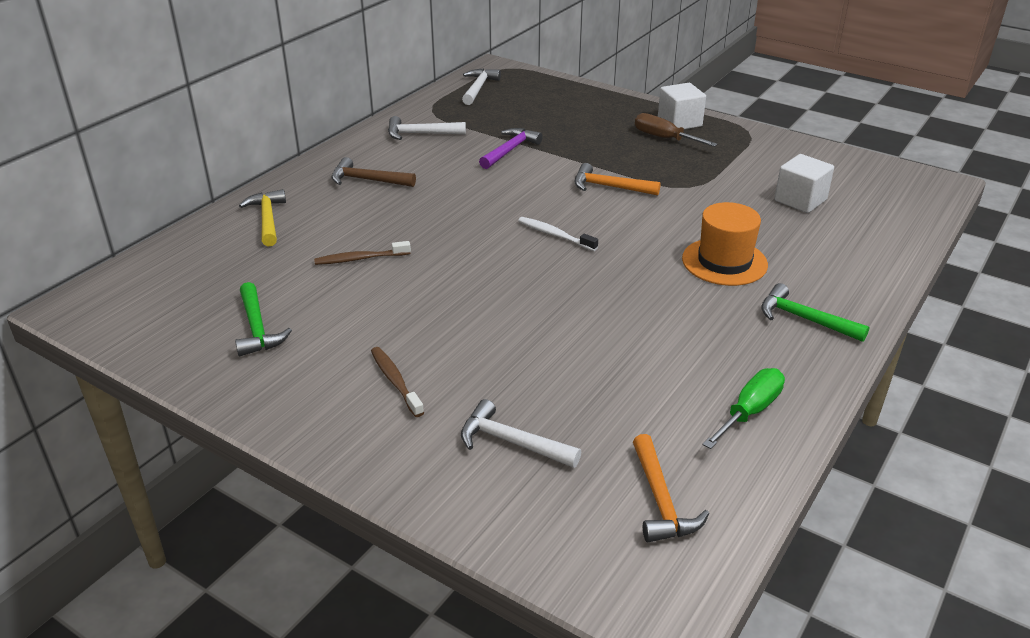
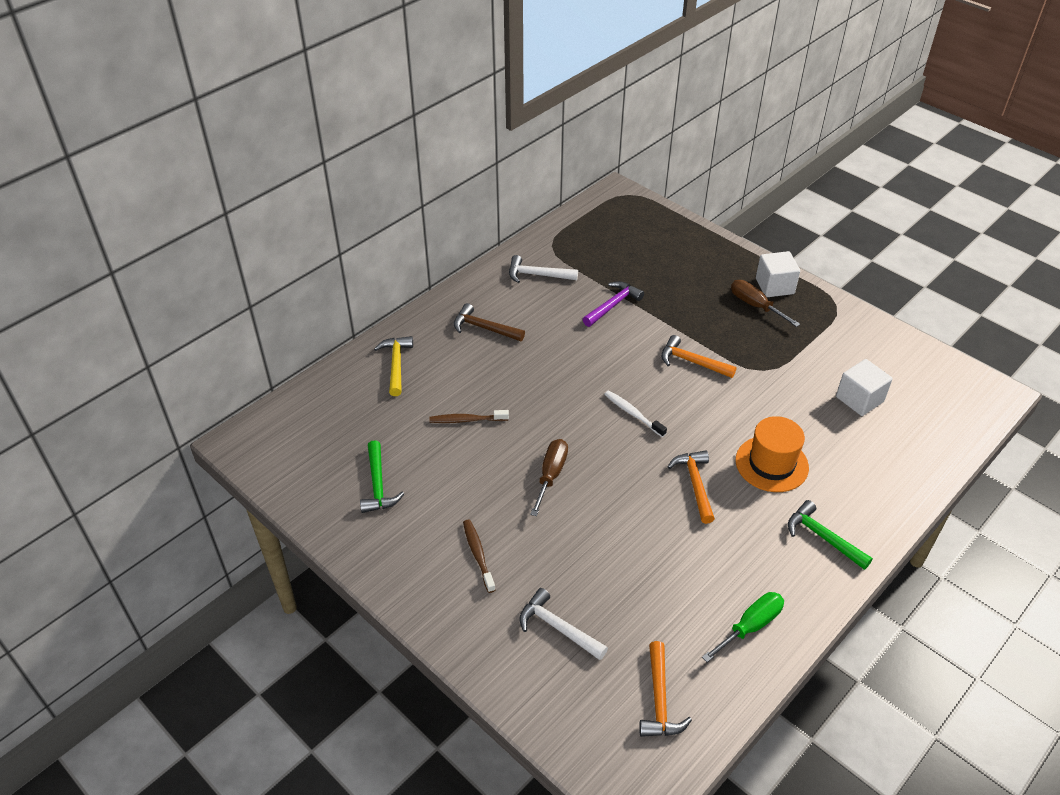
camera: 10 degrees right, 10 degrees up
white hammer [462,69,501,105] -> none
none -> brown screwdriver [530,439,568,516]
none -> orange hammer [668,450,715,524]

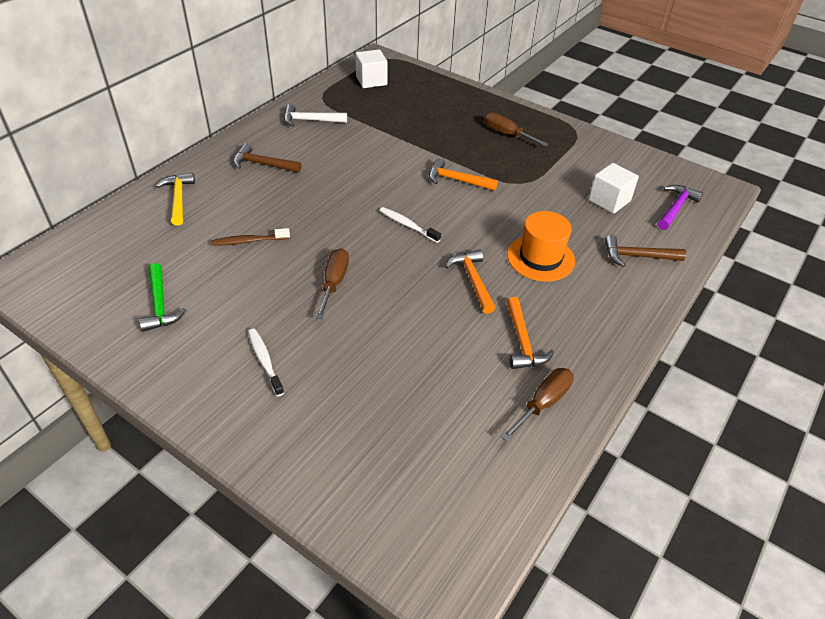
camera: 10 degrees left, 0 degrees up
brown toothbrush [463,520,496,593] -> white toothbrush [248,329,284,396]
white hammer [519,588,608,660] -> none
purple hammer [583,281,644,327] -> purple hammer moved to [658,185,703,230]
orange hammer [639,641,692,737] -> orange hammer moved to [506,297,554,369]
green screwdriver [702,592,784,662] -> brown screwdriver [501,368,574,441]
white cube [756,251,800,297] -> white cube moved to [355,50,388,88]
green hammer [788,500,873,570] -> none
none -> brown hammer [604,235,686,267]

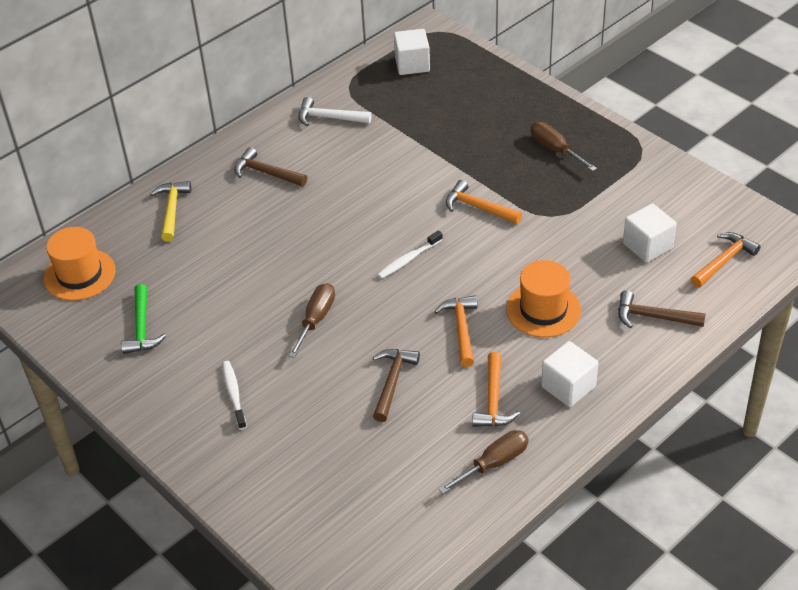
camera: 15 degrees right, 0 degrees up
brown toothbrush [212,228,290,246] -> none
white toothbrush [380,207,441,243] -> white toothbrush turned 90 degrees counterclockwise [377,230,443,279]
purple hammer [658,185,703,230] -> orange hammer [691,232,761,287]
none -> orange hat [44,227,116,301]
none -> brown hammer [373,349,420,422]
none -> white cube [541,341,598,407]

